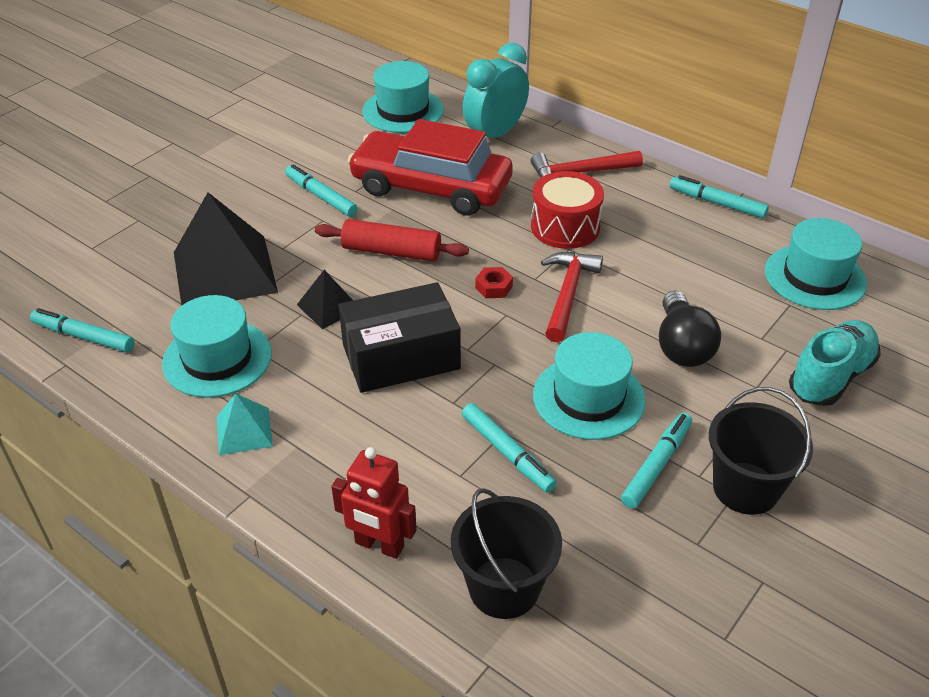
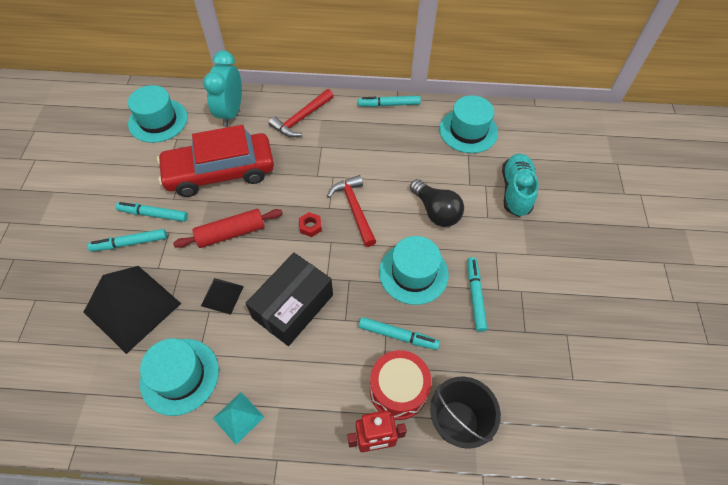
camera: 35 degrees left, 15 degrees up
turquoise marker [30,308,135,352] -> turquoise marker moved to [88,229,167,251]
red drum [531,171,604,249] -> red drum moved to [370,350,432,420]
black bucket [709,387,813,515] -> none

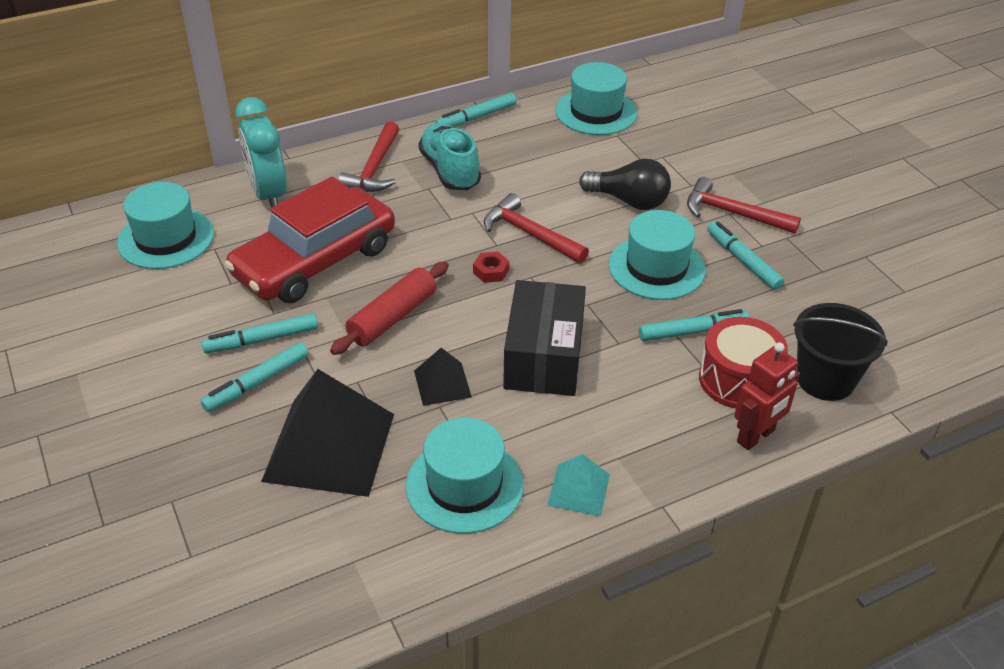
camera: 30 degrees left, 15 degrees down
turquoise shoe [502,154,539,217] -> turquoise shoe moved to [418,123,481,190]
none -> red hammer [687,177,801,234]

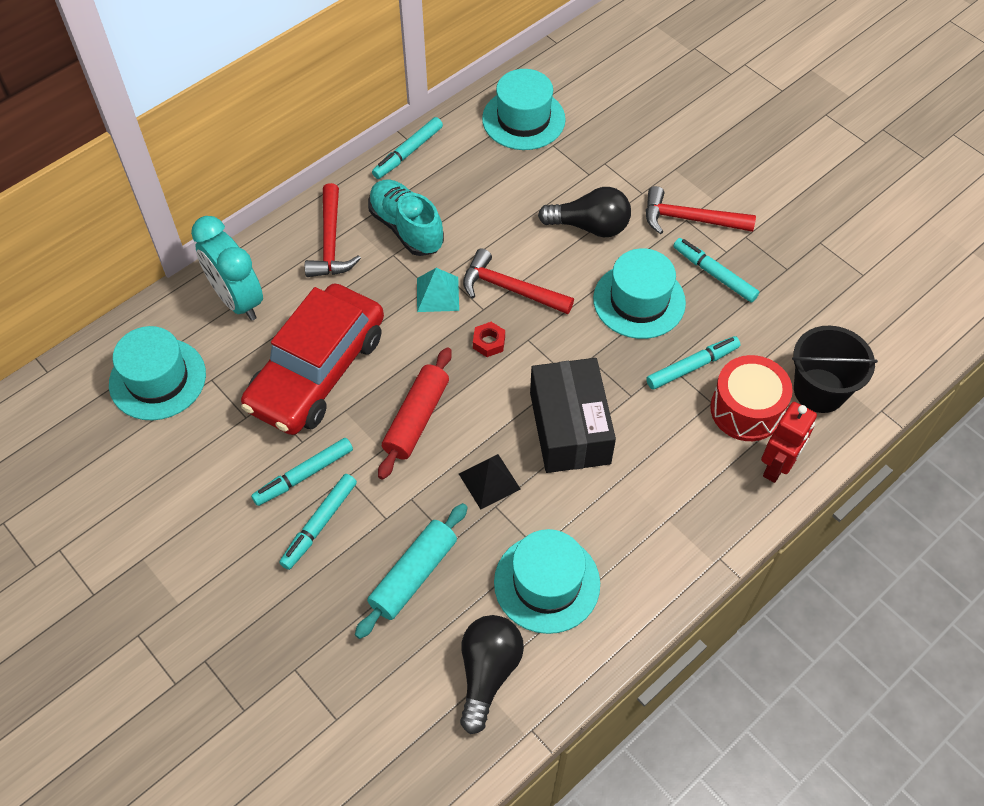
camera: 15 degrees left, 15 degrees up
black pyramid [261,369,394,497] -> turquoise rolling pin [355,503,468,639]
turquoise pyramid [547,454,610,516] -> turquoise pyramid moved to [417,268,459,312]
none -> black light bulb [460,615,524,734]

